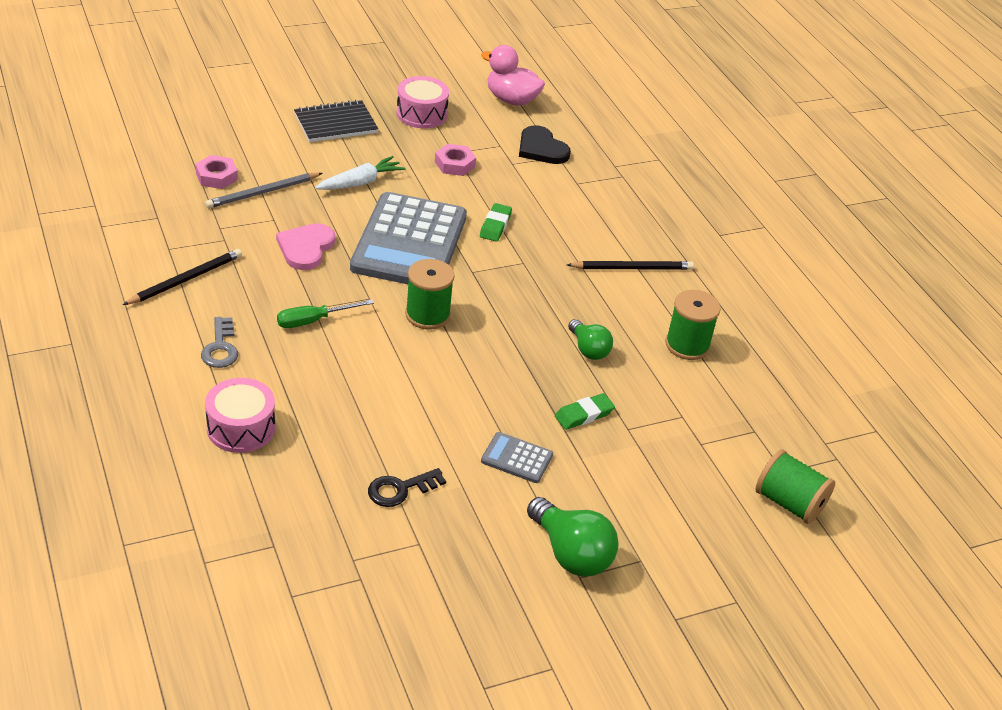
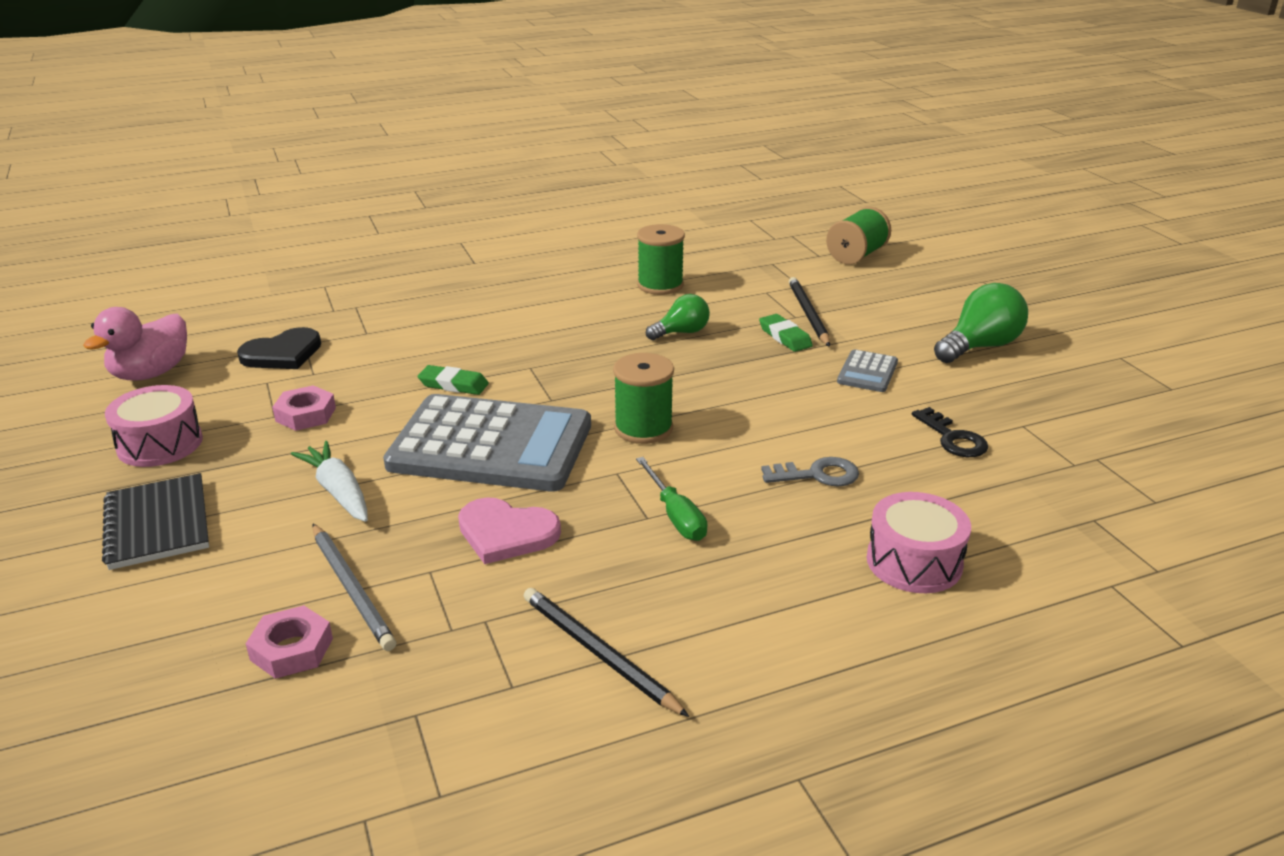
camera: 85 degrees left, 10 degrees down
grey key [201,317,238,368] -> grey key moved to [761,457,859,486]
black pencil [567,261,694,270] -> black pencil moved to [789,277,830,347]

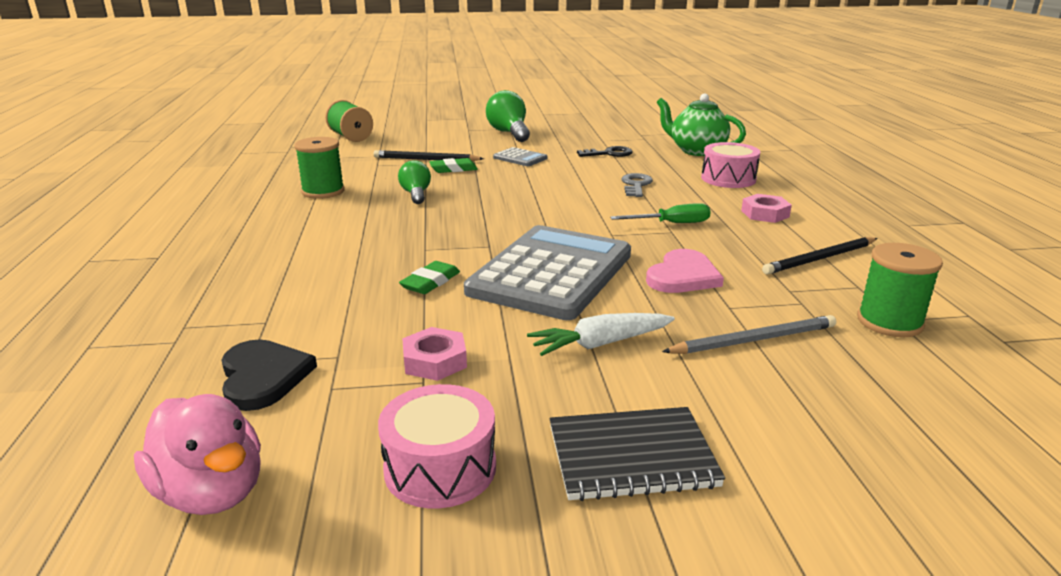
camera: 75 degrees left, 5 degrees down
pink nut [246,605,333,679] -> pink nut moved to [741,194,792,223]
green spool [613,353,674,444] -> green spool moved to [857,243,943,337]
none -> green teapot [657,94,746,156]

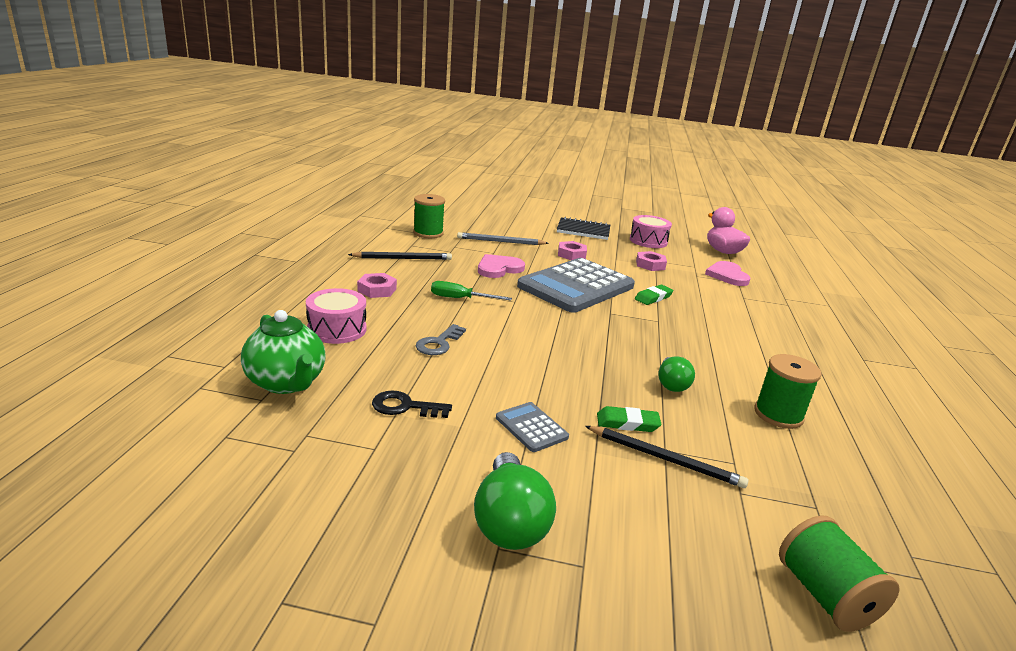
camera: 165 degrees left, 0 degrees up
black heart [221,339,317,411] -> pink heart [705,261,751,286]
white carrot [527,313,675,356] -> pink nut [558,241,587,260]

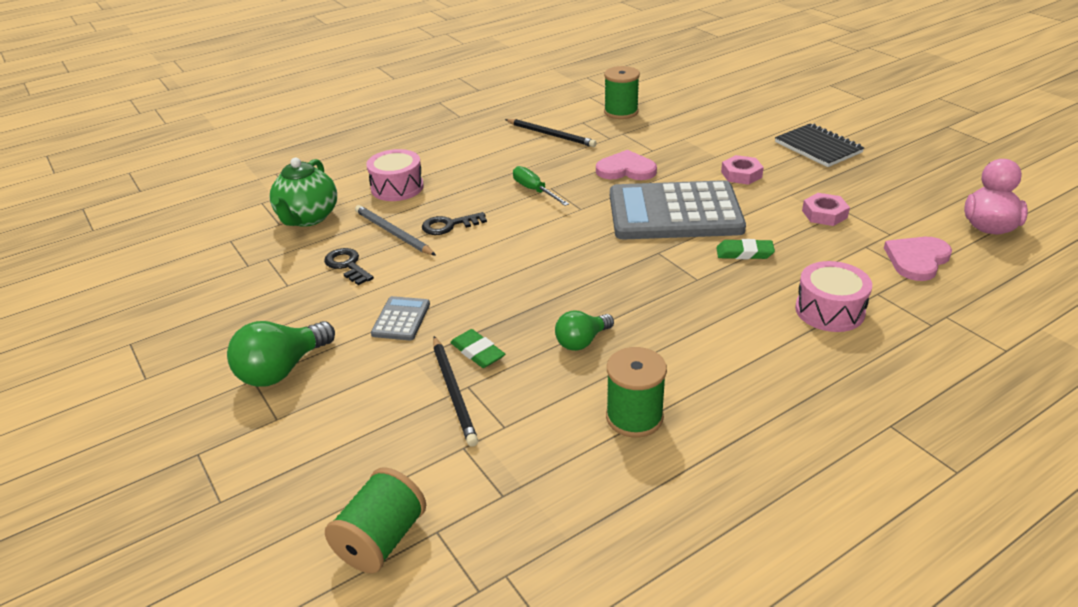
camera: 50 degrees right, 10 degrees up
pink nut [357,273,397,298] -> none
grey key [416,324,466,355] -> black key [422,212,487,235]
grey pencil [457,232,549,245] -> grey pencil moved to [355,205,436,256]
pink drum [630,215,672,248] -> pink drum moved to [795,261,872,332]

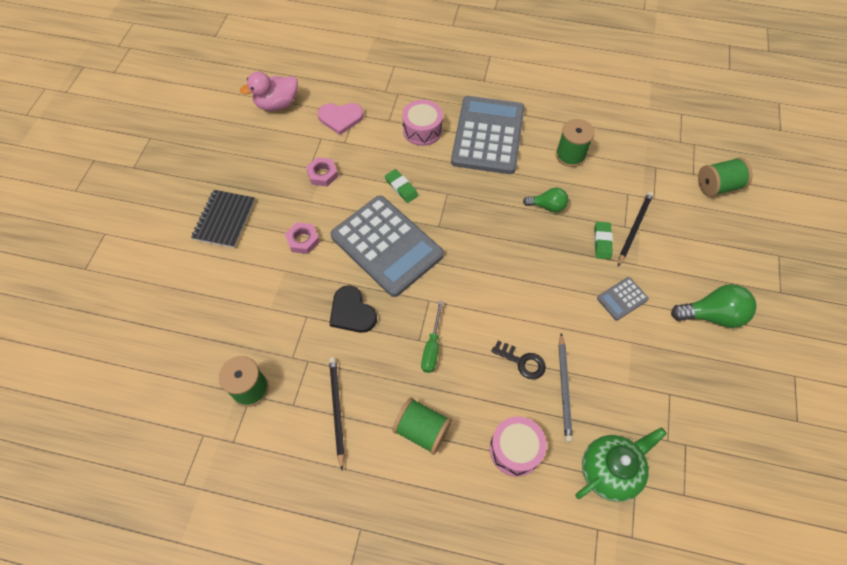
camera: 135 degrees left, 25 degrees up
black key [324,248,374,285] -> none
pink heart [596,150,657,180] -> black heart [329,285,377,333]
none -> green spool [392,397,452,455]
none -> grey calculator [451,96,524,174]

